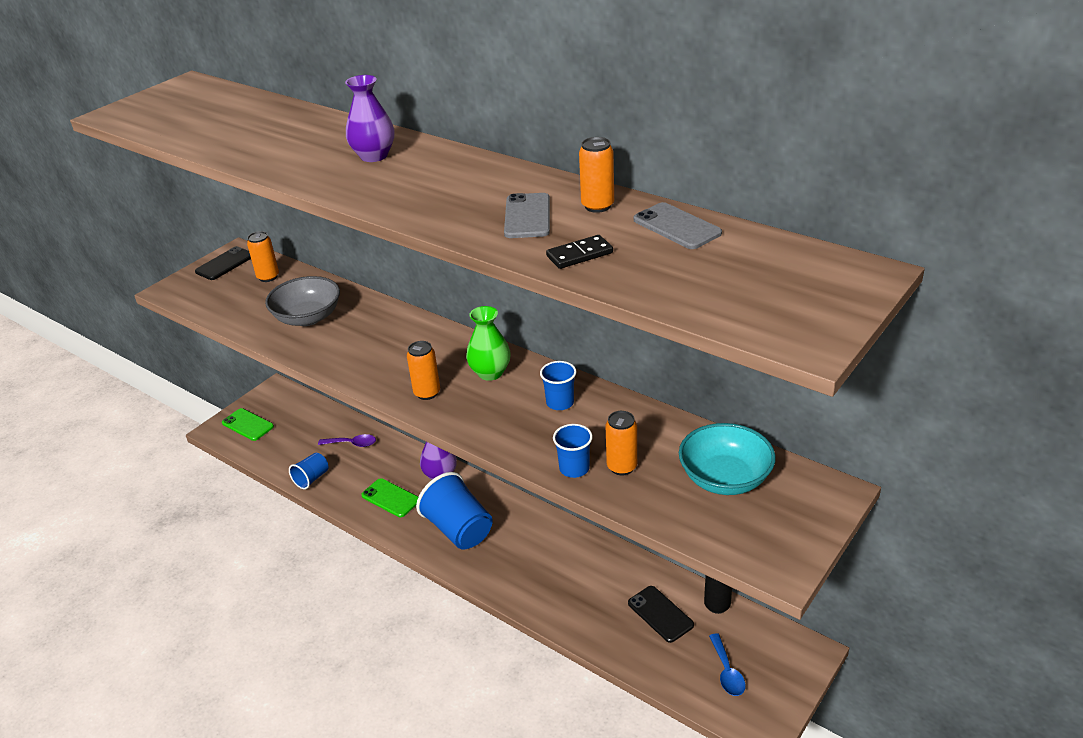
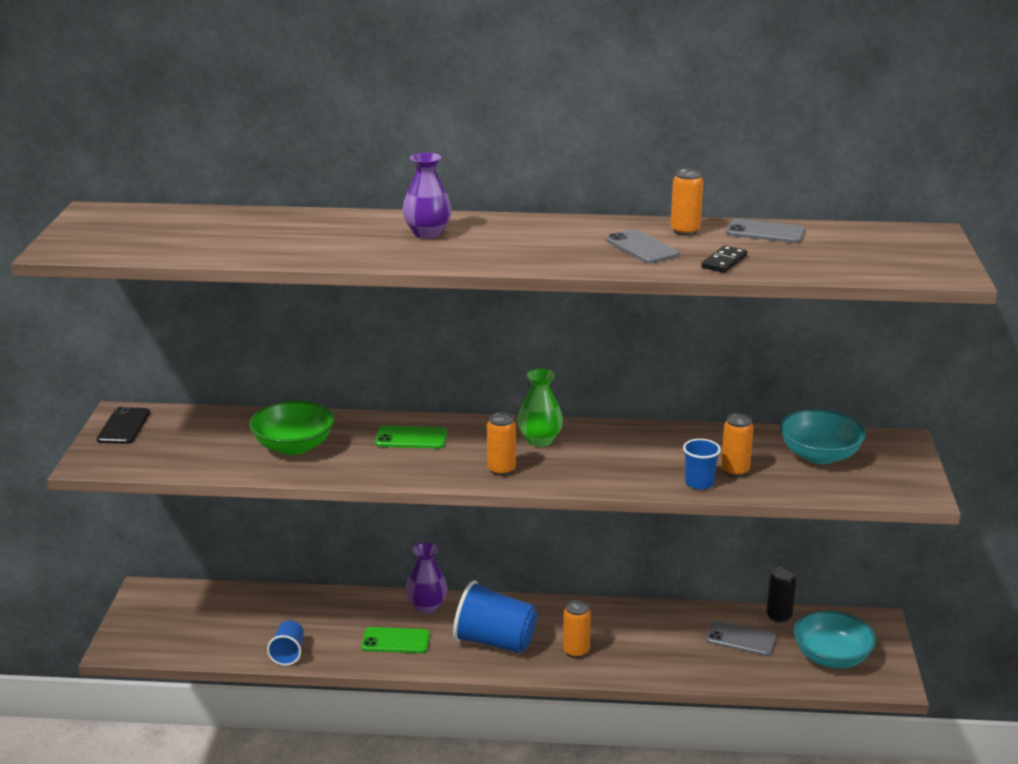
camera: 35 degrees left, 10 degrees down
green phone [222,408,274,441] -> green phone moved to [375,426,447,448]
orange can [247,231,279,282] -> orange can moved to [563,600,591,658]
grey bowl [265,276,340,326] -> green bowl [249,401,334,455]
purple spoon [318,434,376,447] -> none
blue cup [540,361,576,410] -> none
black phone [628,586,694,643] -> grey phone [706,621,777,656]
blue spoon [709,633,746,696] -> turquoise bowl [793,610,876,669]

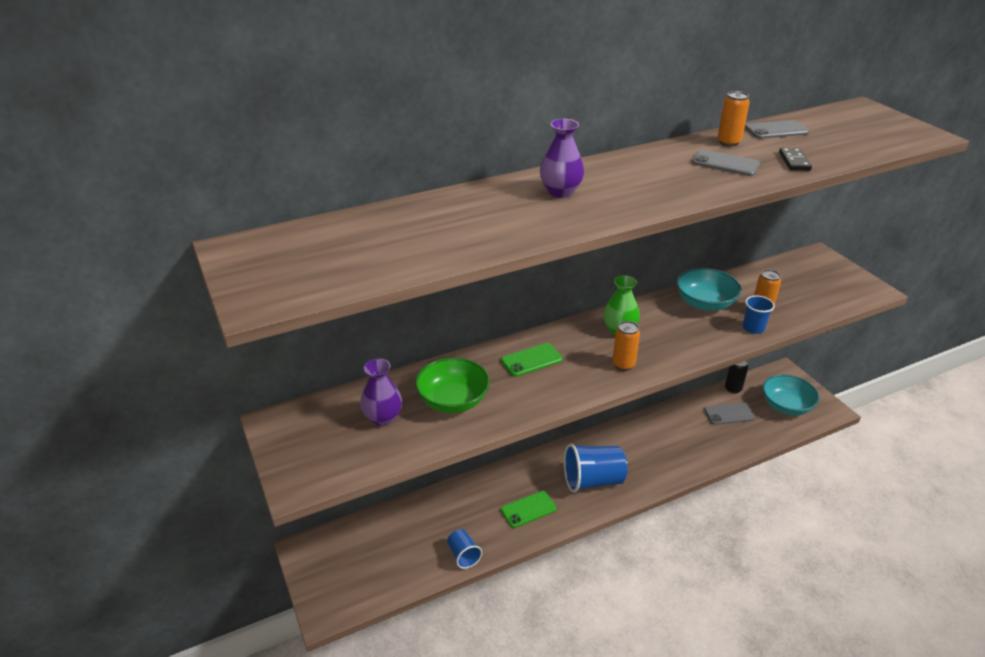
camera: 30 degrees left, 10 degrees up
black phone [96,407,150,444] -> none
purple vase [405,542,447,613] -> purple vase moved to [360,358,402,426]
orange can [563,600,591,658] -> none
turquoise bowl [779,409,866,464] -> turquoise bowl moved to [676,268,742,311]

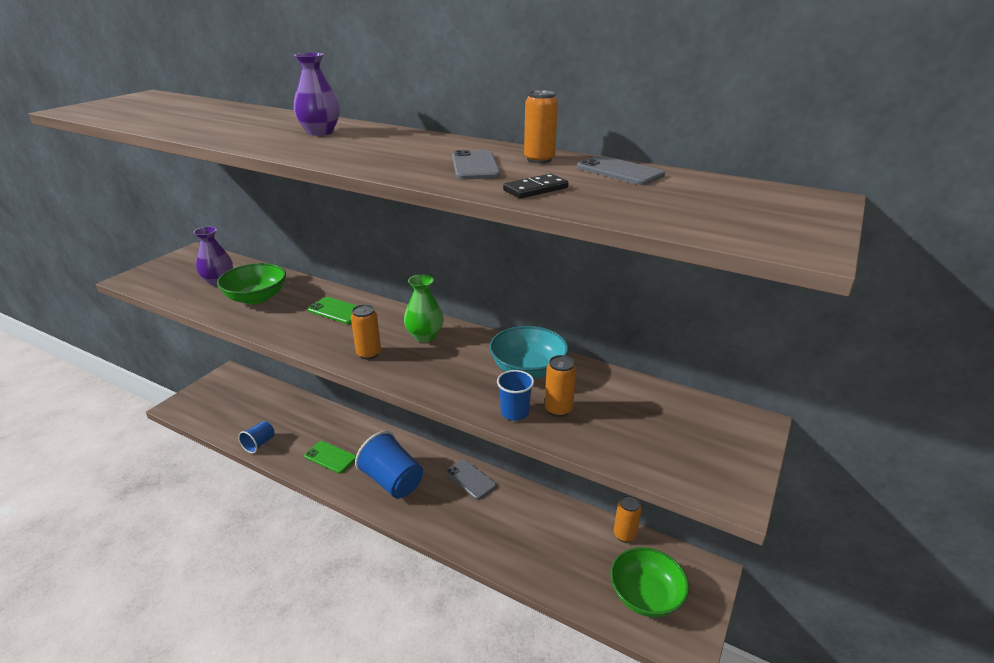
camera: 55 degrees right, 5 degrees down
grey phone [704,403,755,425] -> grey phone moved to [445,459,497,500]
black can [725,360,748,394] -> orange can [614,495,641,543]
turquoise bowl [762,374,820,415] -> green bowl [610,547,689,617]

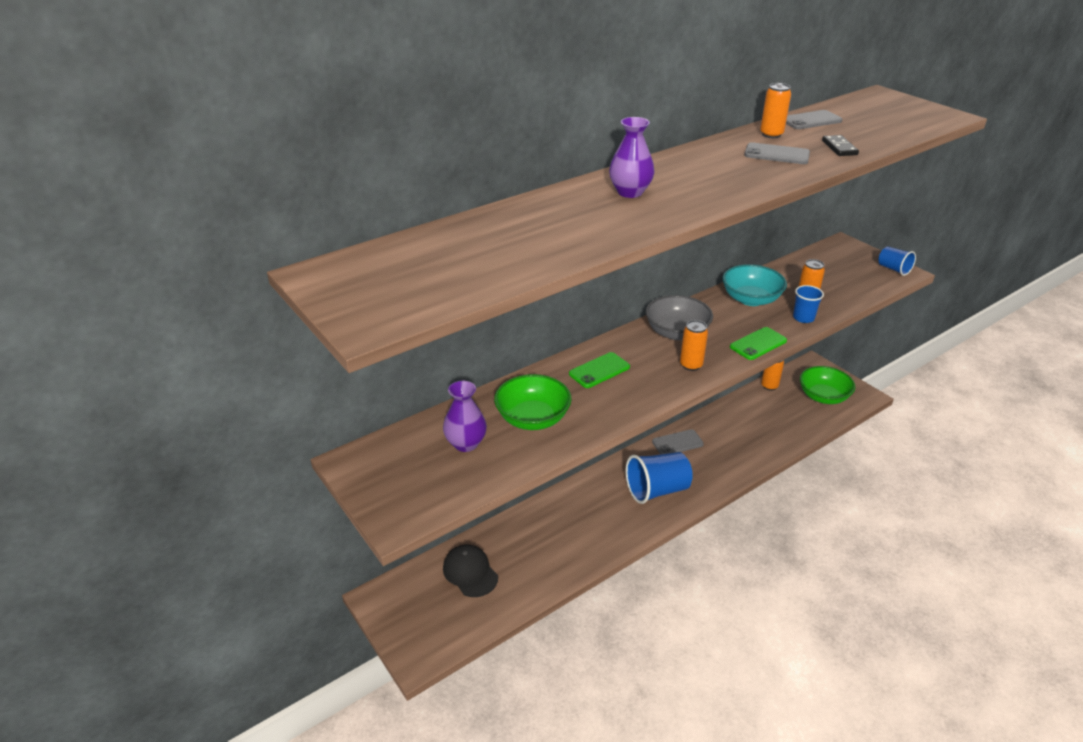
camera: 65 degrees left, 5 degrees up
blue cup [238,421,275,453] -> blue cup moved to [878,246,916,276]
green phone [304,441,356,473] -> green phone moved to [730,327,787,360]
green vase [404,274,444,342] -> grey bowl [645,295,713,340]
none -> black cap [443,545,498,597]

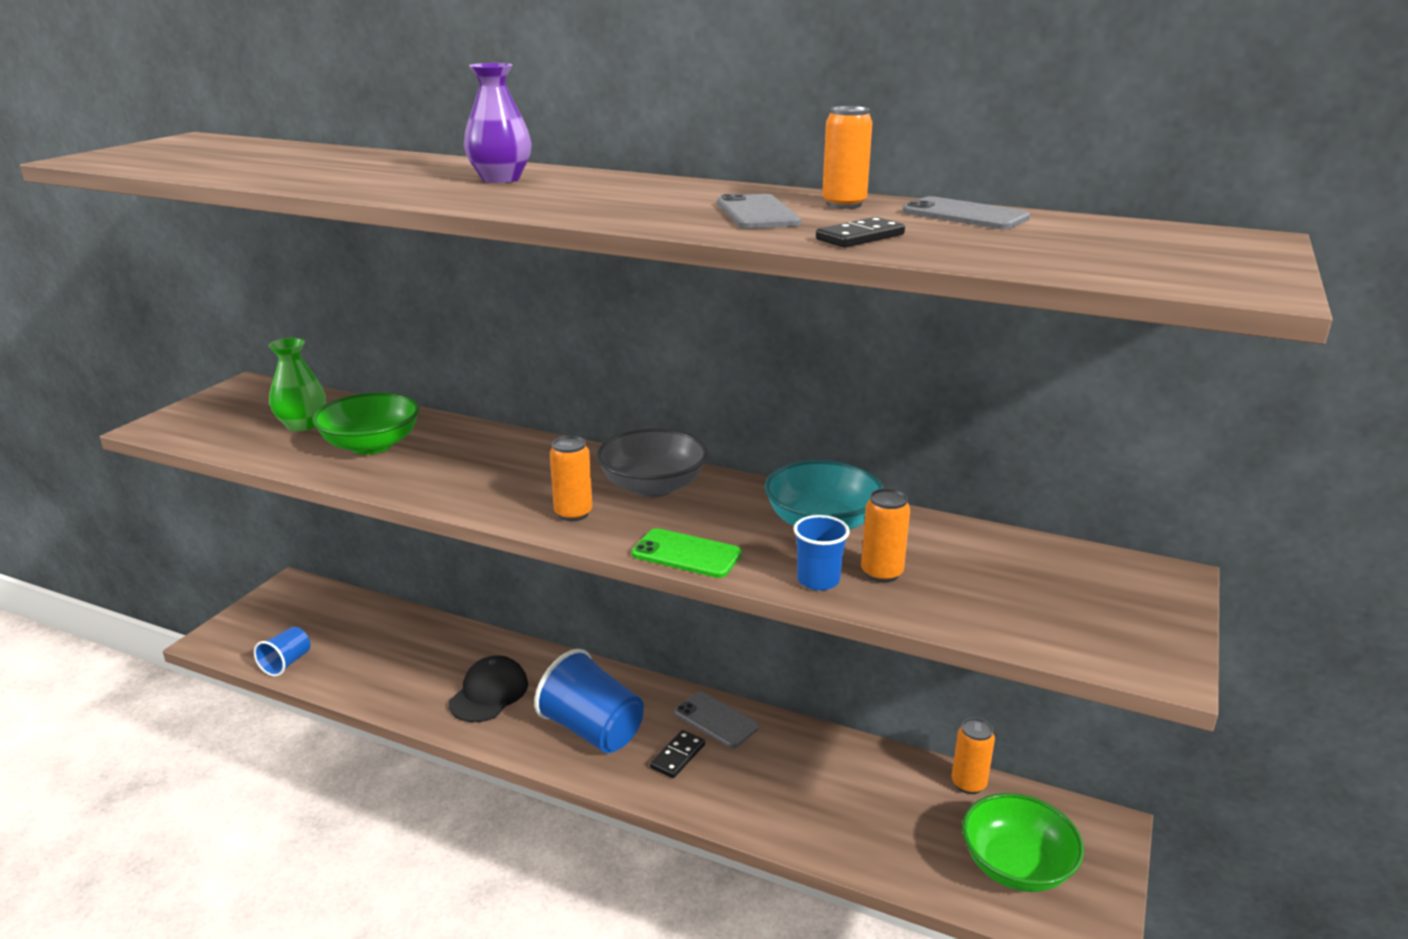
camera: 60 degrees right, 10 degrees down
purple vase [443,381,487,452] -> green vase [269,338,326,431]
black cap [443,545,498,597] -> black cap moved to [449,656,528,722]
green phone [569,352,630,388] -> none
blue cup [878,246,916,276] -> blue cup moved to [254,627,310,676]
none -> black domino [650,730,705,778]

